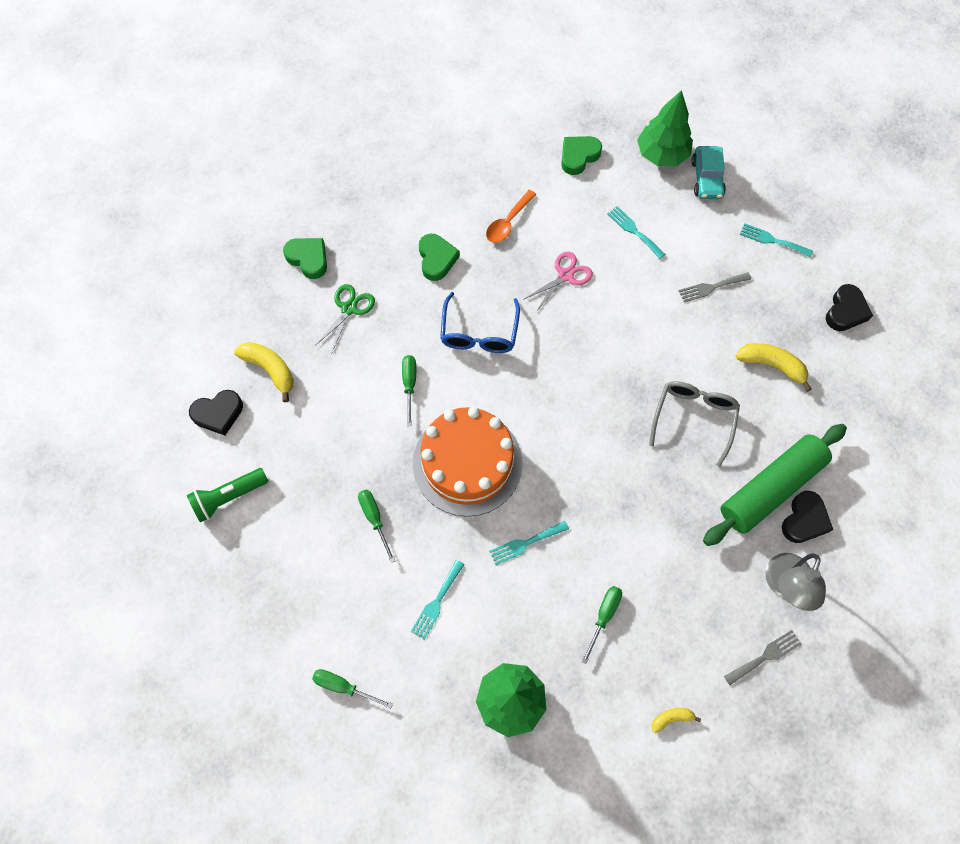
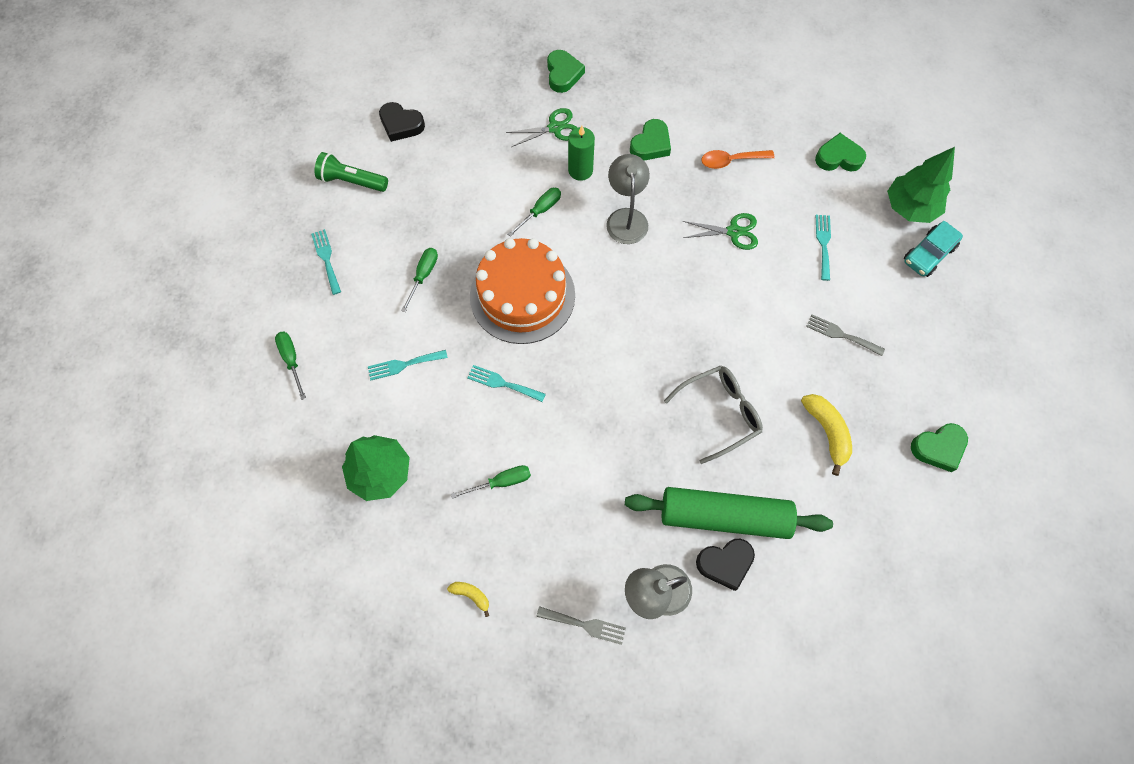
camera: 45 degrees right, 0 degrees up
yellow banana [234,342,294,402] -> none
blue glasses [440,292,520,353] -> grey lamp [606,154,650,244]
pink scissors [523,252,593,312] -> green scissors [683,213,758,250]
turquoise fork [740,223,813,257] -> turquoise fork moved to [311,229,341,295]
black heart [826,284,873,331] -> green heart [911,423,968,472]
none -> green candle [568,126,595,181]

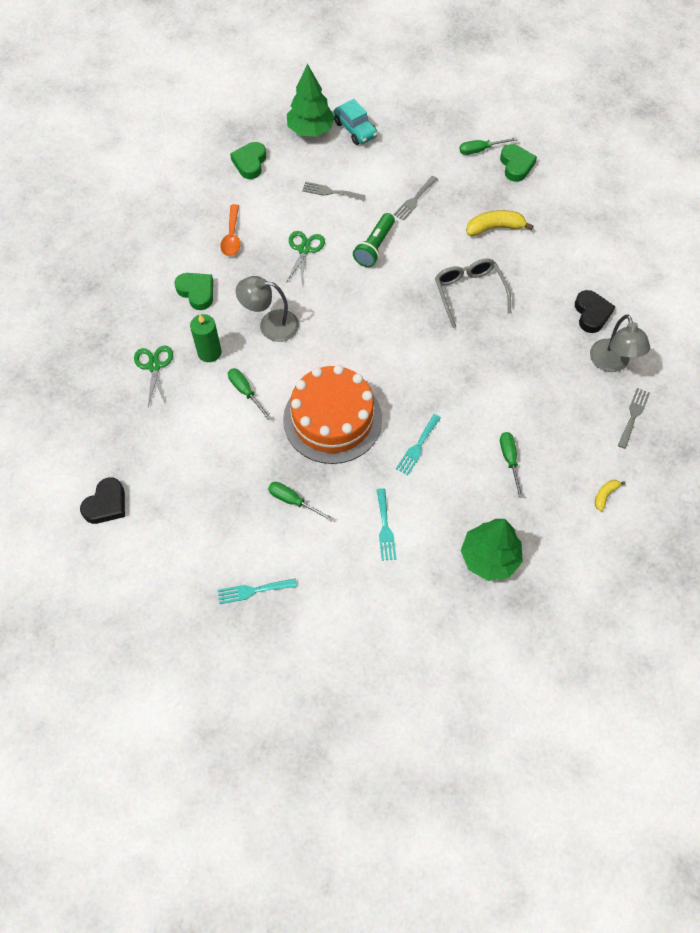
camera: 80 degrees left, 5 degrees down
green screwdriver [275,332,306,400] -> green screwdriver moved to [459,137,517,155]
green flashlight [315,152,388,192] -> green flashlight moved to [353,213,395,267]
green heart [547,50,585,93] -> none
green rolling pin [625,487,833,539] -> none
turquoise fork [816,215,831,281] -> grey fork [302,182,366,201]

